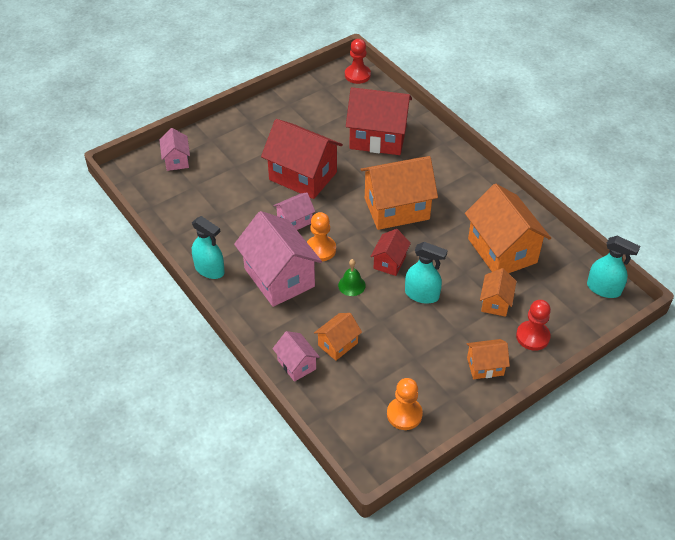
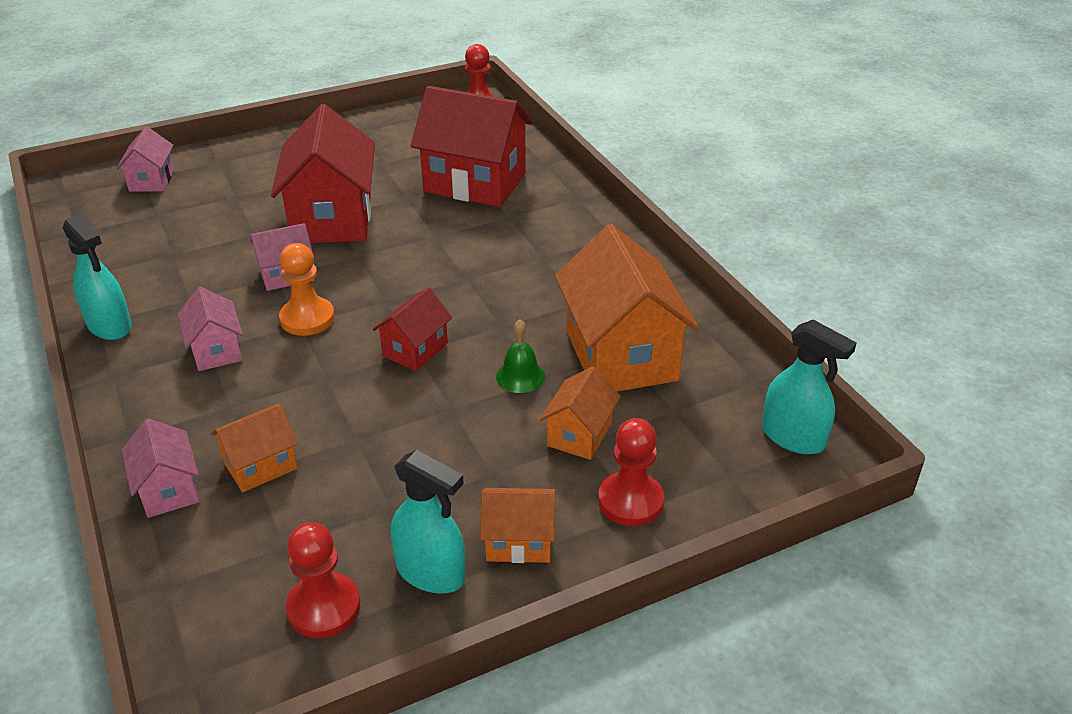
camera: 10 degrees right, 10 degrees down
pink house [234,211,322,307] -> pink house [177,287,243,371], size x0.50
red house [261,119,343,199] -> red house turned 45 degrees clockwise [271,104,375,243]
green bell [338,259,366,296] -> green bell moved to [496,319,545,393]
orange house [360,156,438,230] -> none
orange pawn [387,378,423,430] -> red pawn [286,522,360,639]
turquoise spray bottle [405,242,448,304] -> turquoise spray bottle moved to [391,450,465,593]

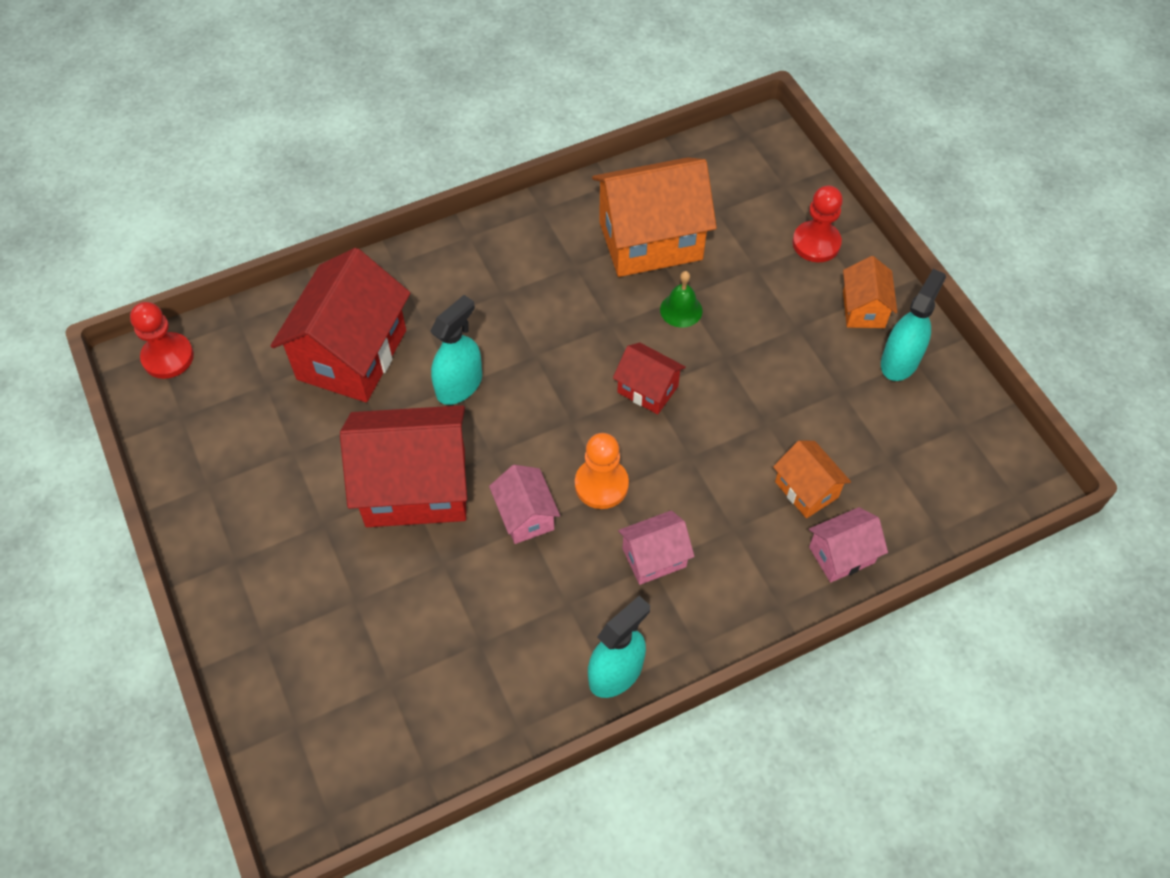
camera: 90 degrees left, 20 degrees up
pink house [116,126,174,192] -> none
red pawn [286,522,360,639] -> none
orange house [540,366,621,460] -> none
turquoise spray bottle [762,320,857,454] -> turquoise spray bottle moved to [430,295,482,405]

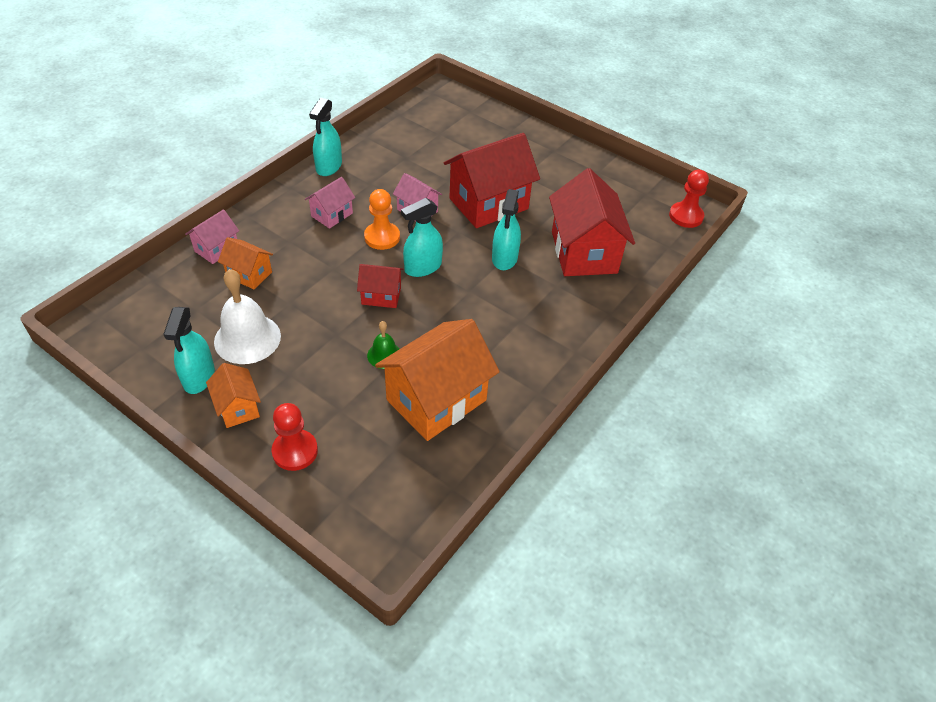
camera: 150 degrees right, 10 degrees down
none -> white bell [214,269,281,364]
none -> turquoise spray bottle [401,198,443,277]

